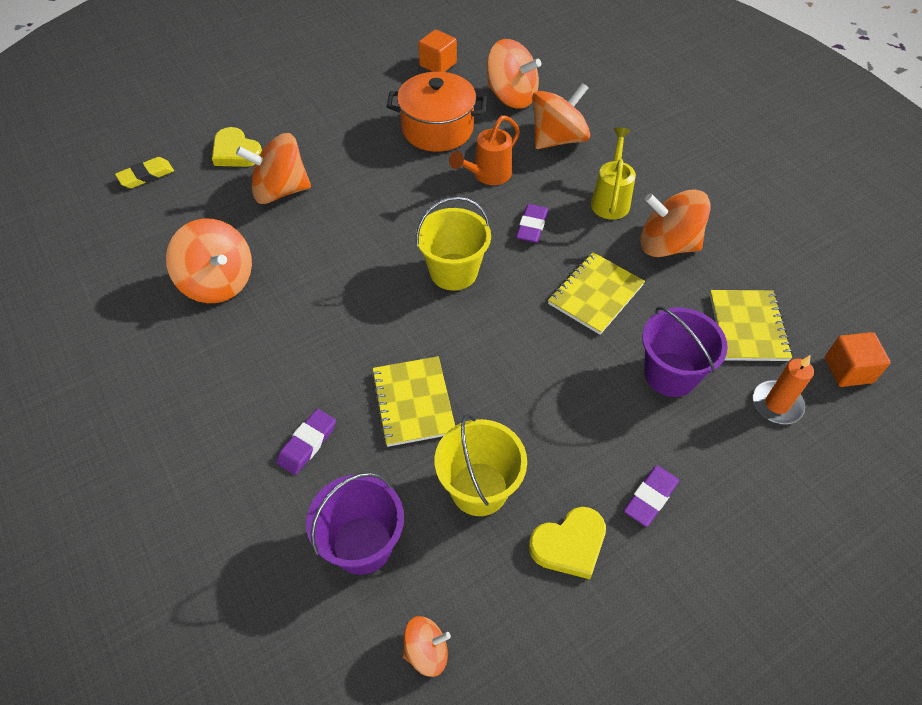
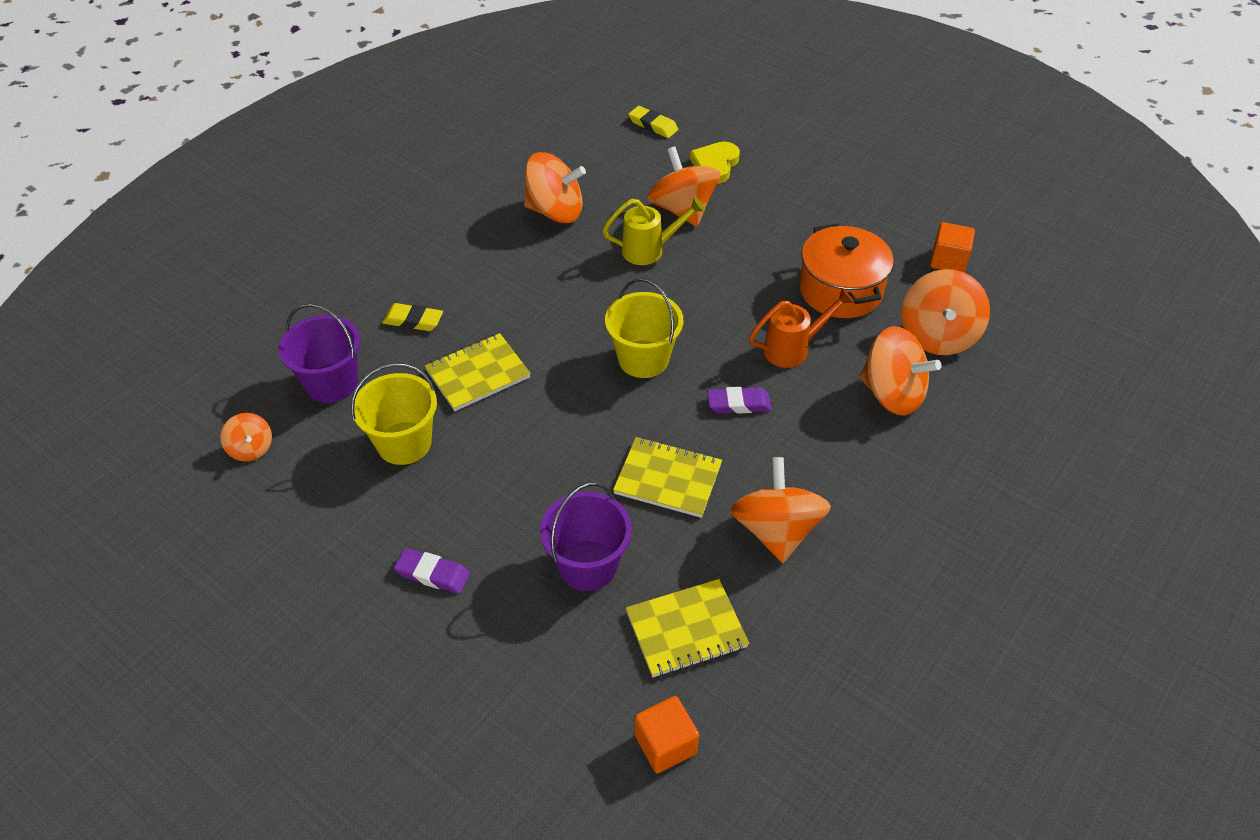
camera: 70 degrees right, 5 degrees down
orange spinning top [166,219,252,303] -> orange spinning top turned 105 degrees counterclockwise [524,152,586,223]
purple eraser [276,409,336,475] -> yellow eraser [382,303,443,331]
orange watering can [449,115,520,185] -> orange watering can turned 135 degrees clockwise [749,288,854,368]
yellow heart [529,507,606,579] -> none
yellow watering can [591,128,636,220] -> yellow watering can moved to [602,197,705,265]
orange candle [753,355,814,424] -> none

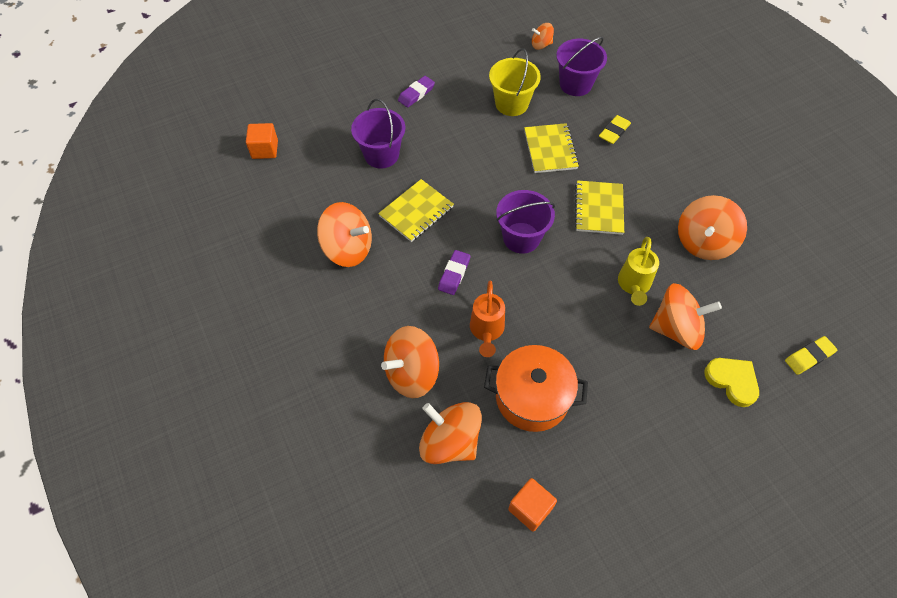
camera: 115 degrees right, 10 degrees up
yellow bucket [605,278,683,378] -> purple bucket [496,190,555,254]
yellow notebook [626,579,749,677] -> yellow notebook moved to [575,180,624,235]

